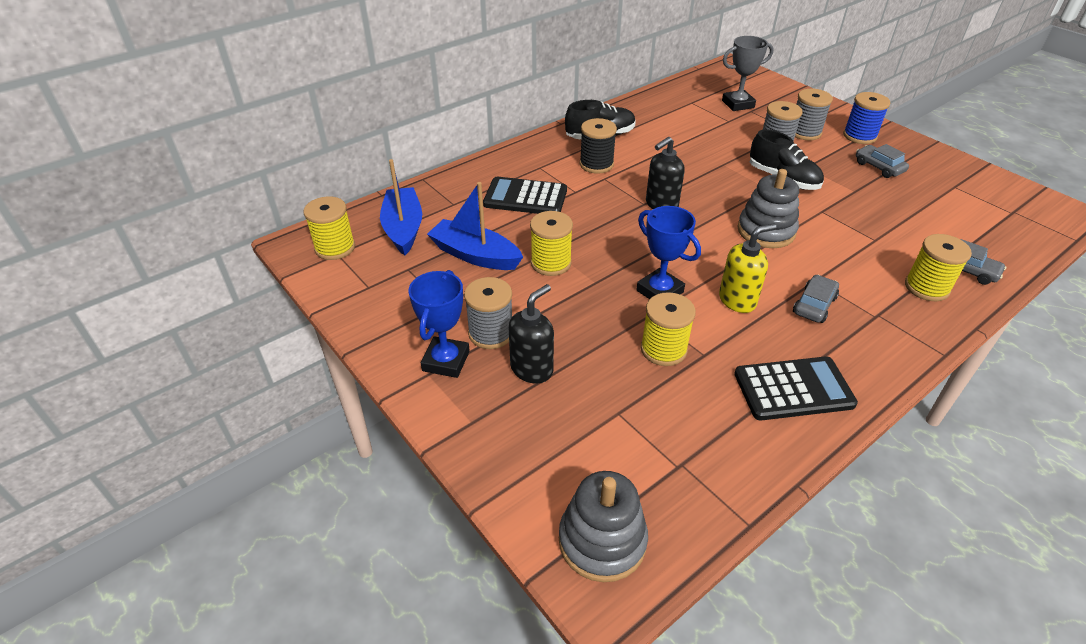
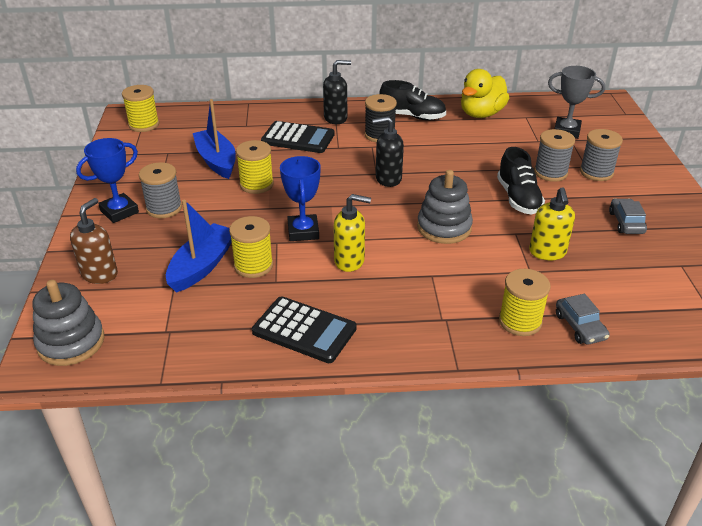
camera: 35 degrees right, 5 degrees down
blue boat [380,159,422,255] -> blue boat moved to [166,200,231,293]
black calculator [483,177,567,214] -> black calculator turned 150 degrees clockwise [261,121,335,153]
black soap dispenser [509,284,554,383] -> black soap dispenser moved to [323,60,351,124]
grey car [793,275,839,323] -> none
blue spool [843,92,890,144] -> none
none -> brown soap dispenser [70,198,118,284]
none -> yellow duck [461,69,509,118]
none -> yellow soap dispenser [529,187,575,261]

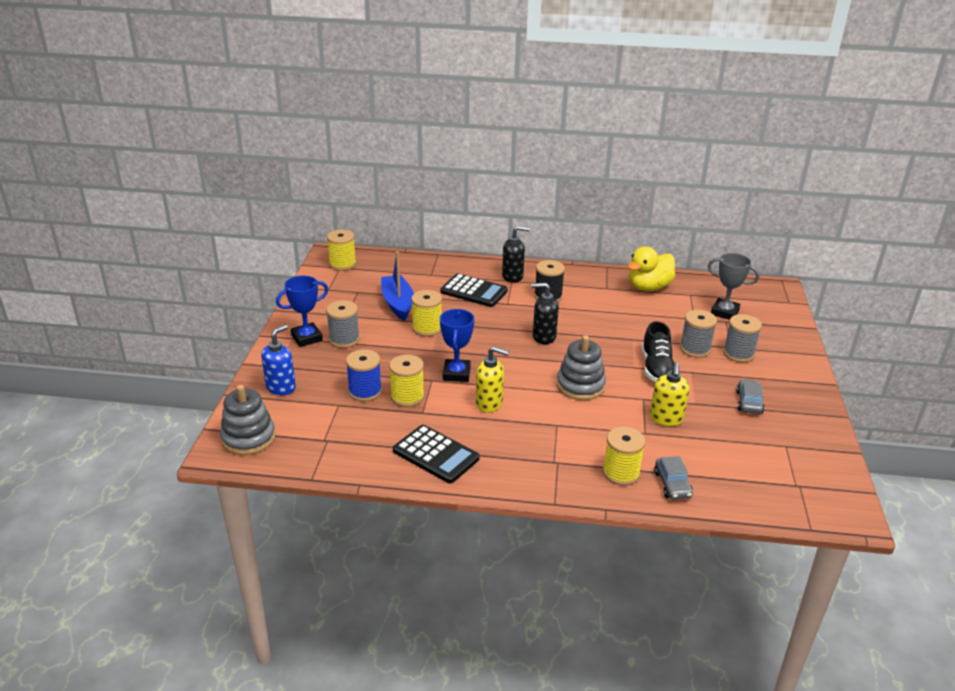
camera: 10 degrees right, 5 degrees down
brown soap dispenser [70,198,118,284] -> blue soap dispenser [261,325,296,395]
blue boat [166,200,231,293] -> blue spool [346,349,382,402]
black shoe [379,80,446,120] -> none

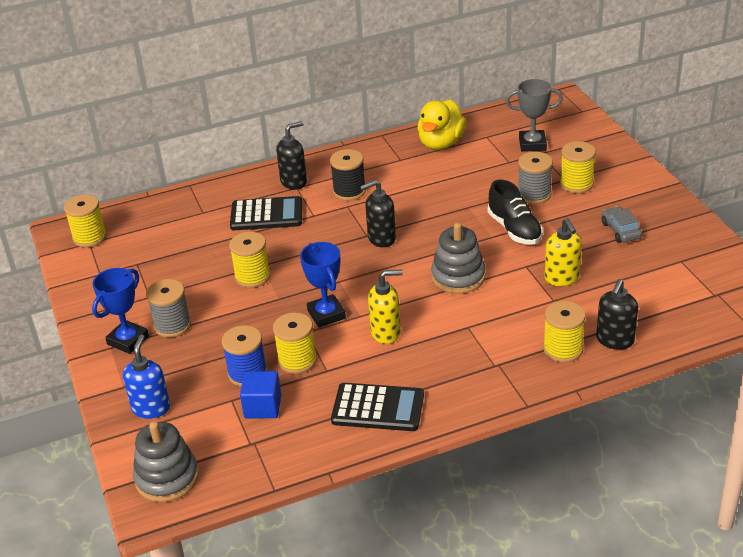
camera: 25 degrees left, 5 degrees up
blue boat [381,251,414,321] -> none
grey car [654,456,693,499] -> black soap dispenser [596,279,638,350]
grey spool [723,314,762,362] -> yellow spool [560,141,596,193]
none -> blue cube [240,371,281,419]

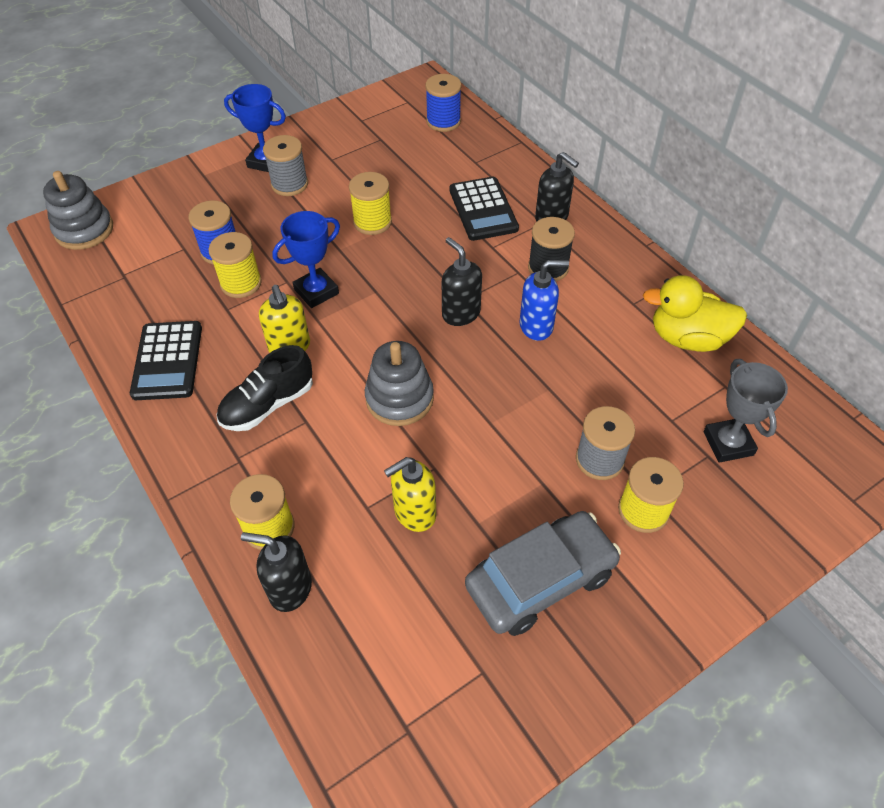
camera: 75 degrees right, 15 degrees up
yellow spool [64,194,107,248] -> none
blue soap dispenser [123,334,170,419] -> blue soap dispenser moved to [520,260,569,341]
blue cube [240,371,281,419] -> none
black shoe [488,180,543,245] -> black shoe moved to [217,345,313,431]
grey car [602,206,642,243] -> grey car [465,511,621,636], size x1.95
none -> blue spool [426,74,461,132]

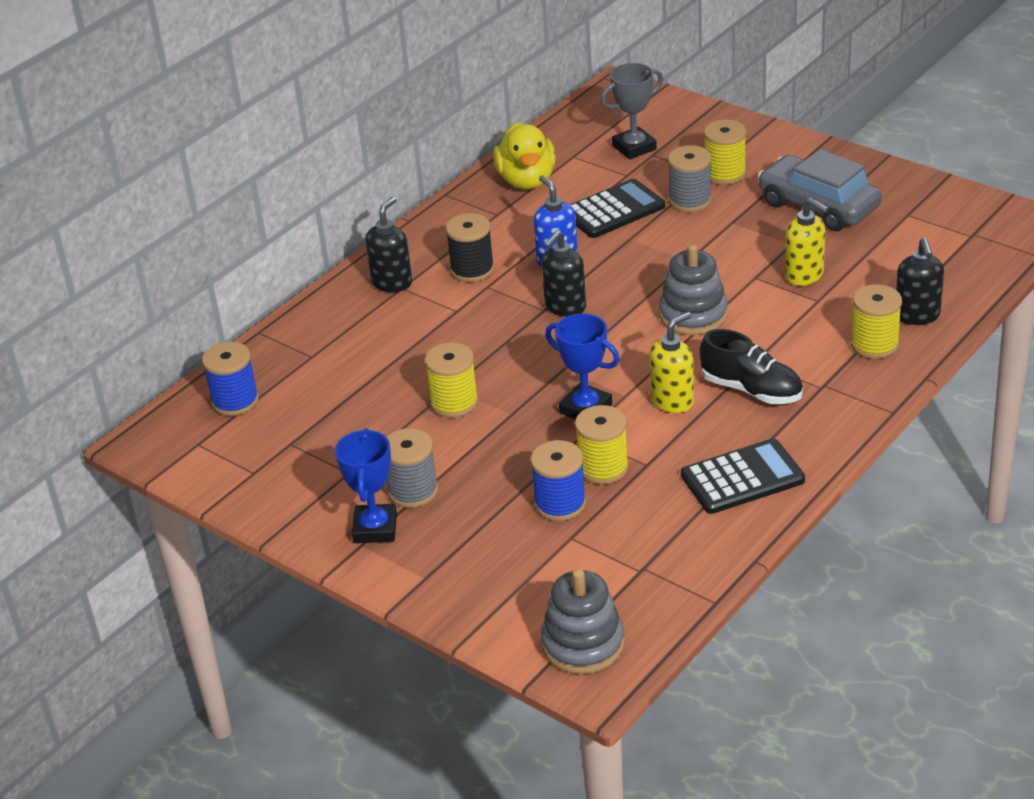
camera: 105 degrees left, 15 degrees down
black calculator [449,177,519,241] -> black calculator moved to [570,179,665,238]

